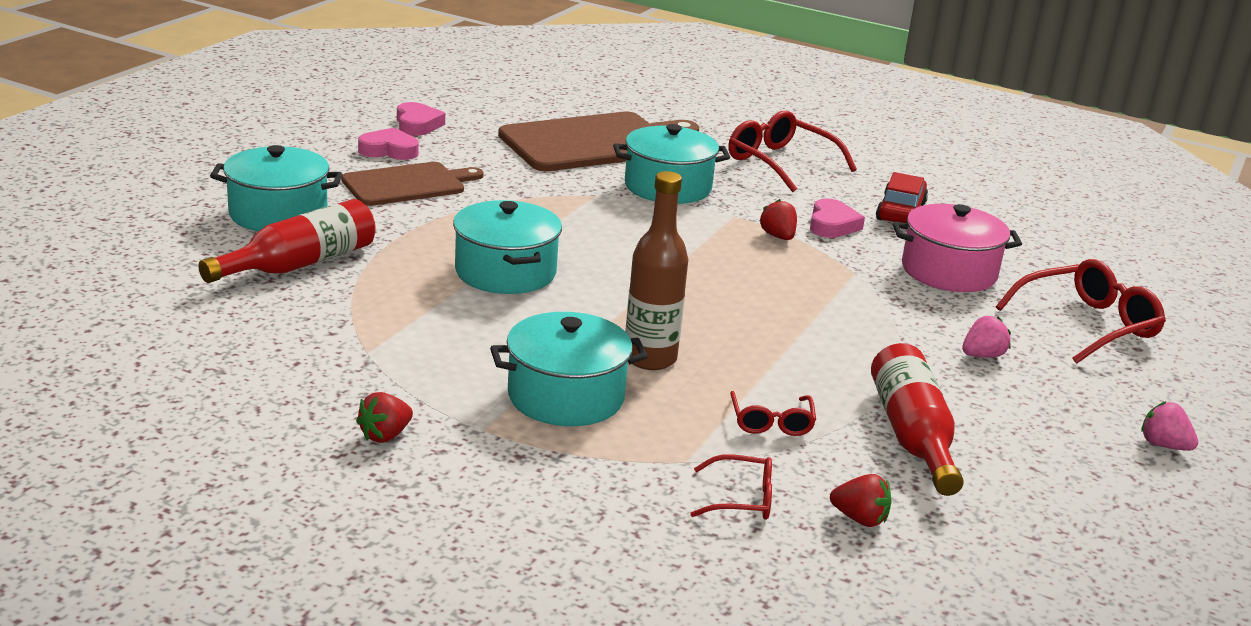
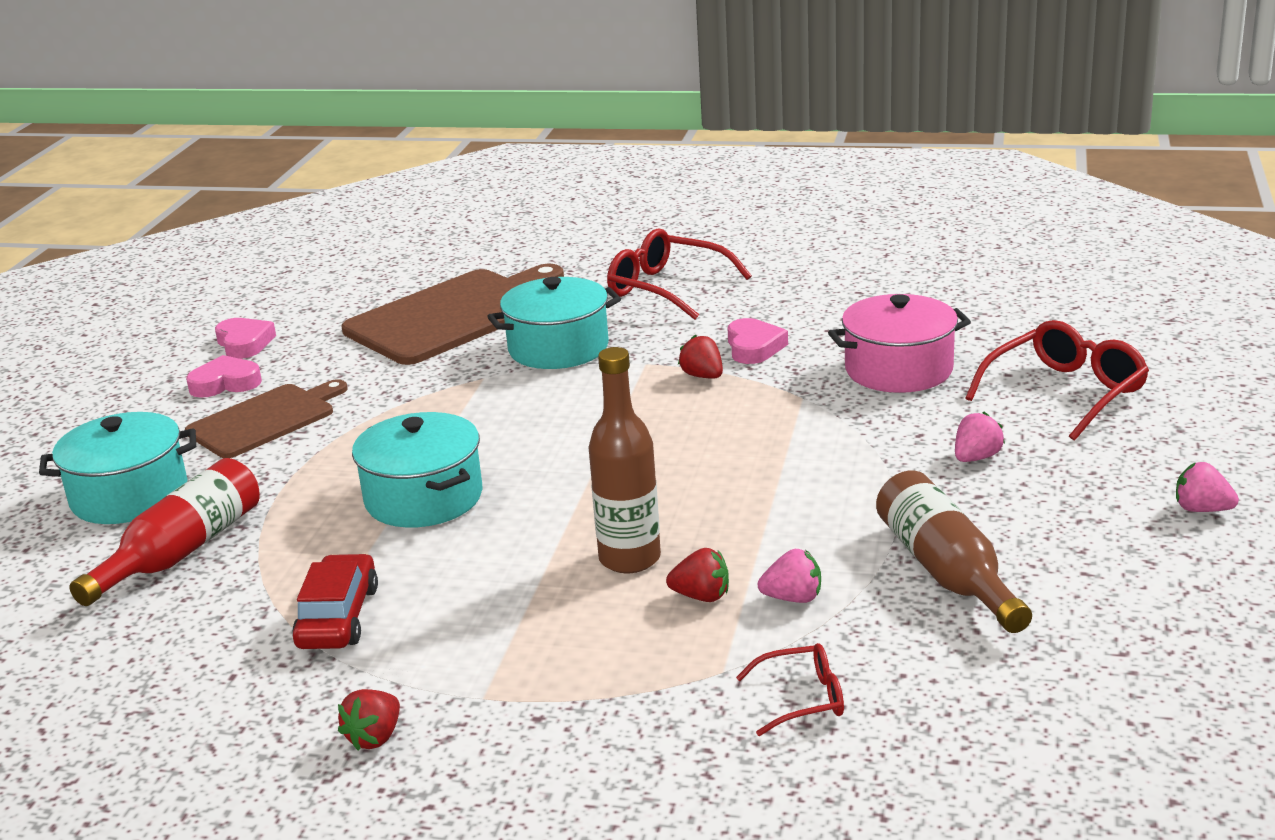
camera: 10 degrees left, 0 degrees up
turquoise pot [490,312,648,426] -> none
red glasses [730,391,816,436] -> pink strawberry [758,549,821,603]
red strawberry [830,474,892,527] -> red strawberry moved to [666,548,729,602]
red bottle [871,343,964,496] -> brown bottle [876,470,1032,633]
red car [876,172,928,223] -> red car moved to [292,554,378,649]

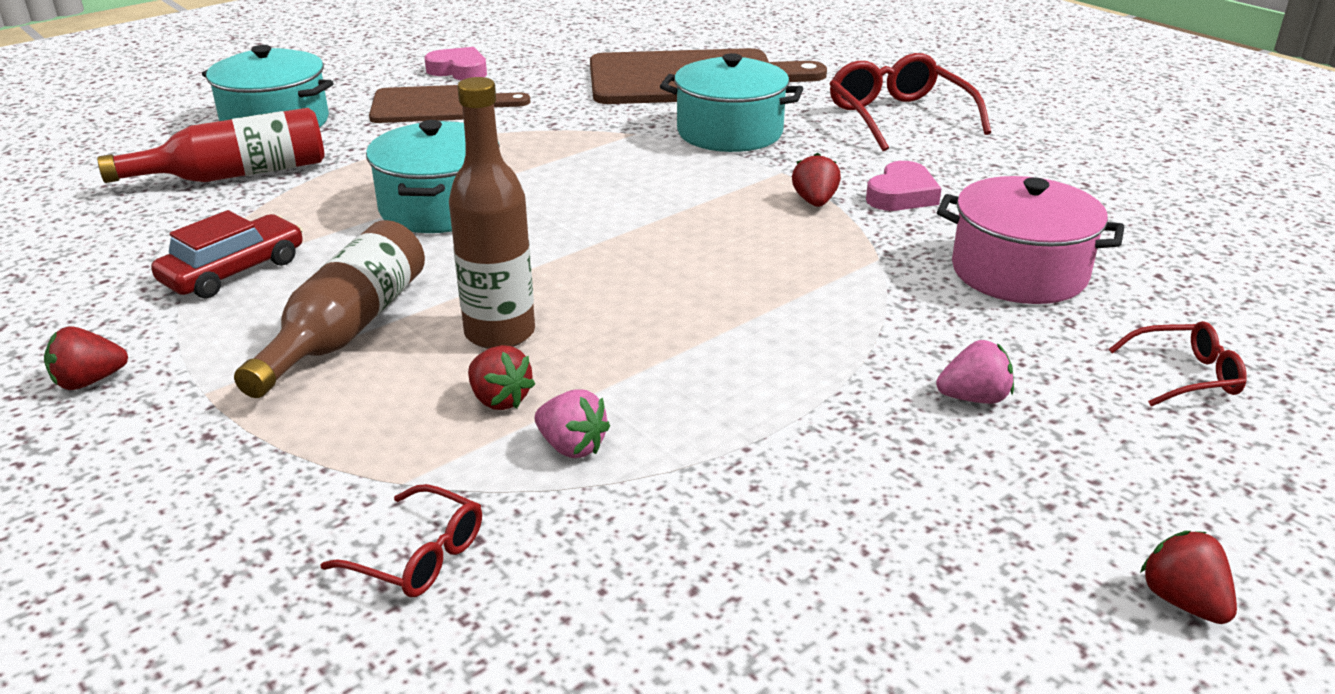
camera: 35 degrees right, 5 degrees up
pink heart [215,318,276,359] -> none
brown bottle [876,470,1032,633] -> brown bottle moved to [234,220,425,398]
red glasses [965,320,1149,441] -> red glasses [1109,321,1247,407], size x0.55
pink strawberry [1176,462,1239,512] -> red strawberry [1140,531,1237,624]

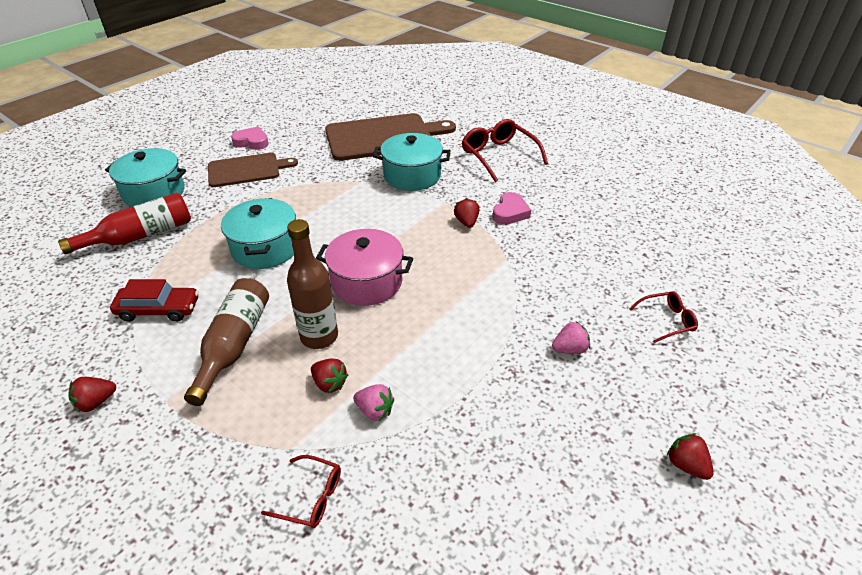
camera: 10 degrees left, 10 degrees up
red car [151,210,303,298] -> red car turned 60 degrees clockwise [110,279,199,322]
pink pot [937,176,1124,304] -> pink pot moved to [316,229,413,306]

